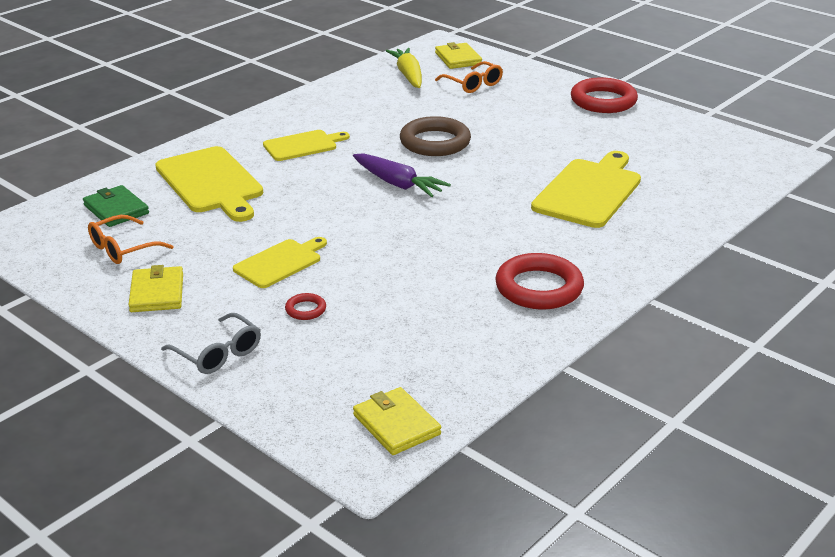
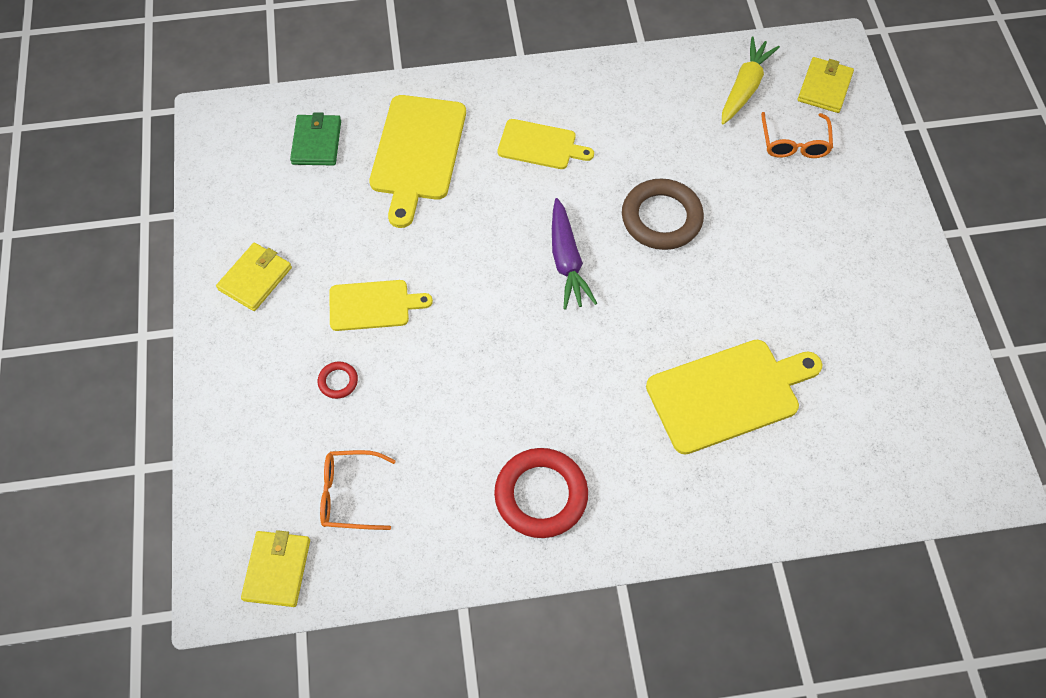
camera: 40 degrees right, 30 degrees up
orange glasses [88,215,174,264] -> orange glasses moved to [320,450,396,530]
grey glasses [161,313,261,374] -> none
red ring [571,77,638,113] -> none

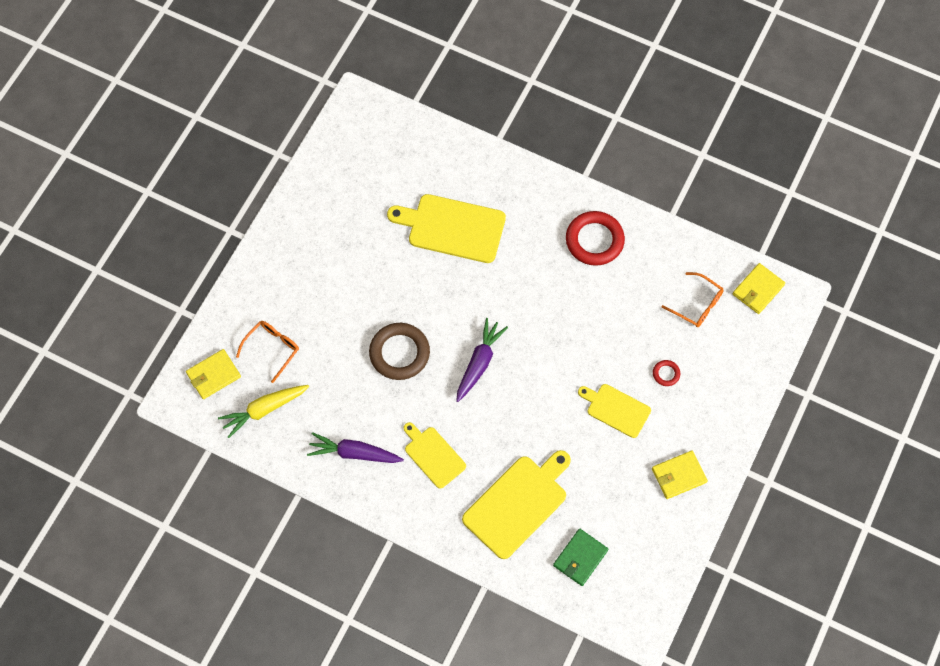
camera: 145 degrees left, 5 degrees up
none -> purple carrot [307,432,404,463]

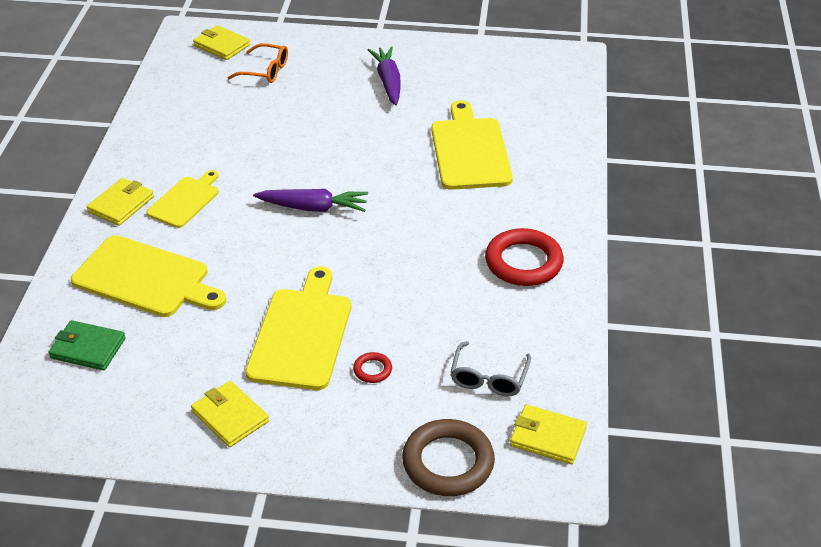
camera: 70 degrees right, 25 degrees down
yellow carrot [218,385,309,438] -> none
purple carrot [307,432,404,463] -> purple carrot moved to [368,46,401,105]
brown ring [369,323,430,380] -> brown ring moved to [402,419,495,496]
yellow cutting board [578,384,651,438] -> yellow cutting board [246,266,351,390], size x1.65
orange glasses [662,272,724,327] -> grey glasses [450,341,531,397]
none -> yellow wallet [87,178,154,226]

